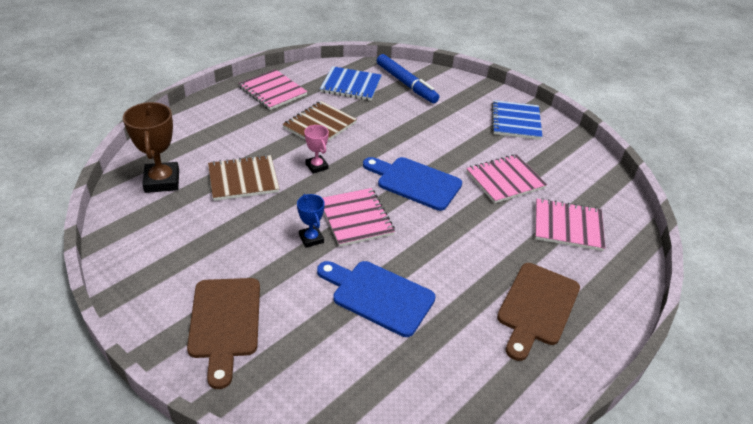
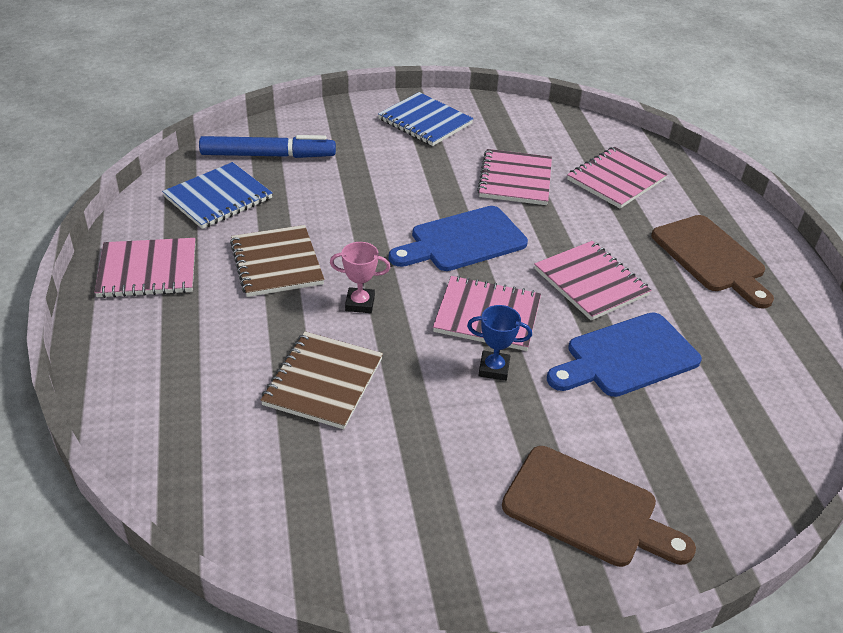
camera: 55 degrees left, 0 degrees up
brown trophy [123,102,179,193] -> none
none -> pink notebook [534,241,651,320]

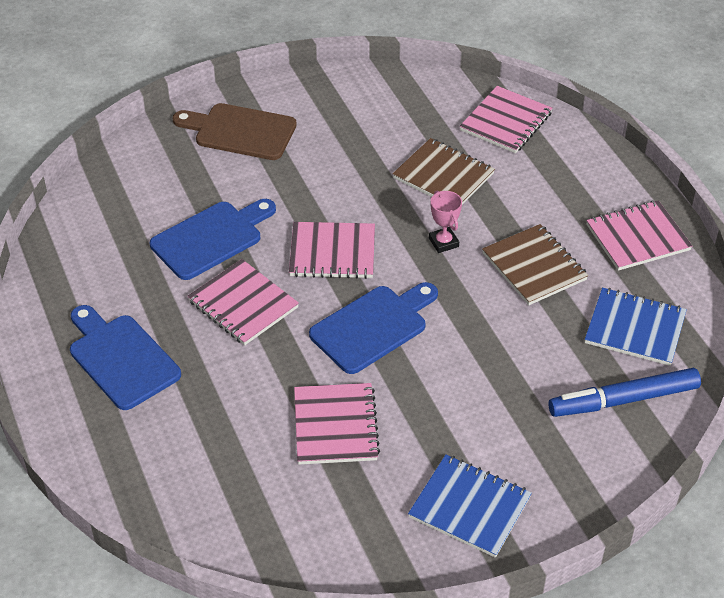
camera: 170 degrees right, 5 degrees up
blue notebook [162,162,273,229] -> blue notebook turned 75 degrees clockwise [585,287,687,366]
brown notebook [261,332,383,429] -> brown notebook turned 60 degrees counterclockwise [392,138,495,205]
pink trophy [330,242,391,313] -> pink trophy turned 75 degrees clockwise [429,190,462,253]
blue trophy [467,305,532,381] -> none
pink notebook [567,147,668,208] -> pink notebook moved to [460,86,553,153]
brown cutting board [651,215,774,309] -> blue cutting board [70,305,181,410]

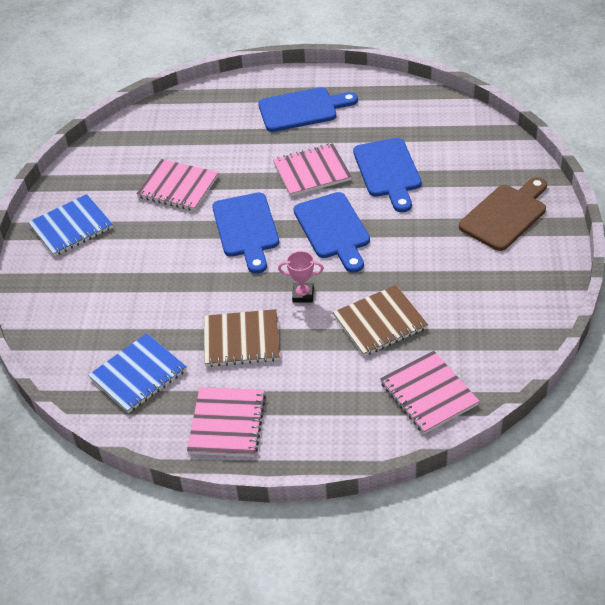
camera: 120 degrees right, 0 degrees up
pink notebook [289,222,375,279] -> blue cutting board [294,192,370,273]
blue marker [549,368,701,417] -> none

